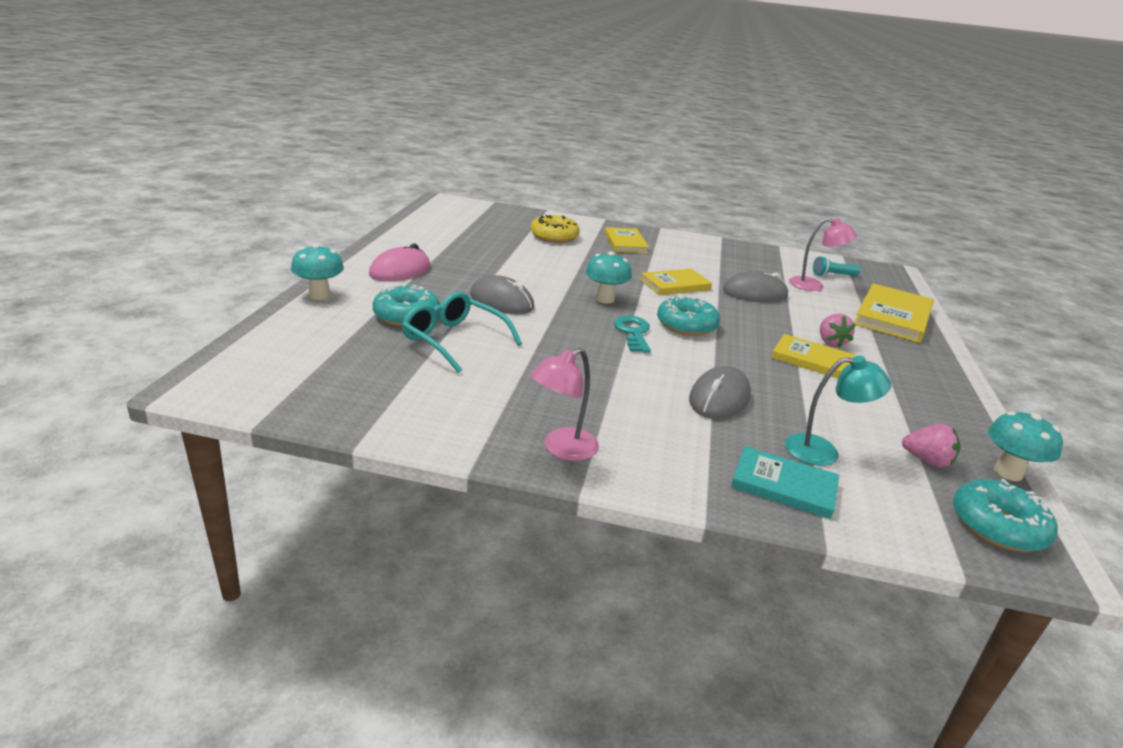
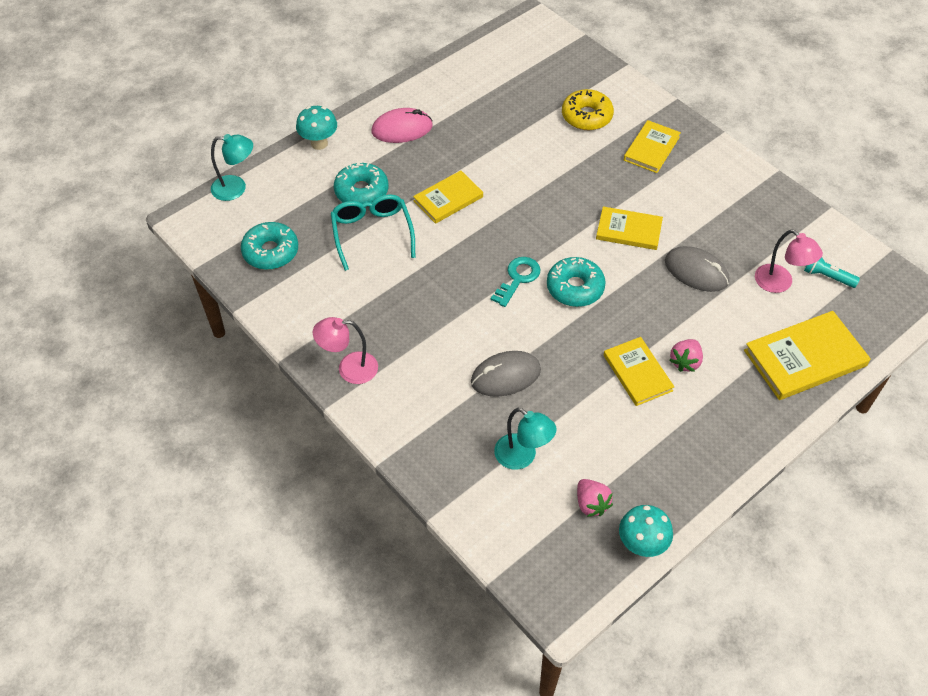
camera: 40 degrees right, 25 degrees up
grey mouse [470,275,534,314] -> yellow book [413,170,483,224]
turquoise mushroom [585,251,632,304] -> none
turquoise book [731,446,839,519] -> none
turquoise donut [953,479,1058,552] -> turquoise donut moved to [241,222,298,270]
none -> turquoise lamp [211,134,253,201]

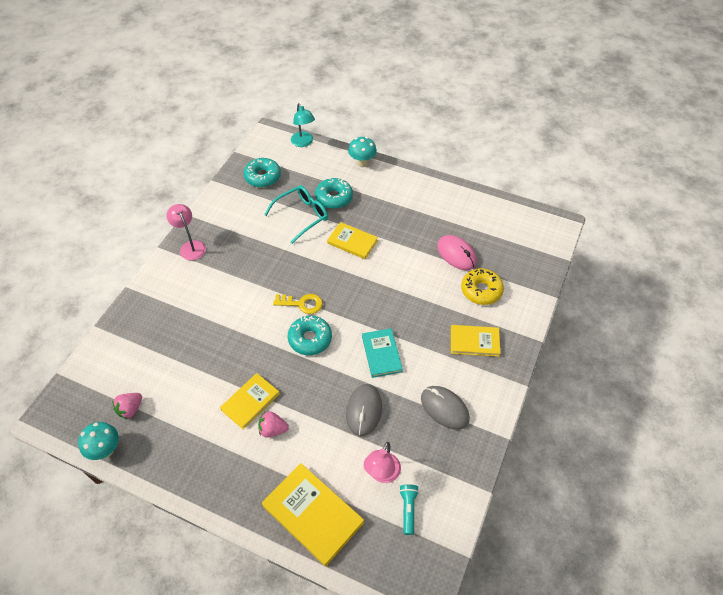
camera: 65 degrees right, 0 degrees up
pink mouse [372,108,433,143] -> pink mouse moved to [437,235,477,270]
grey mouse [471,351,541,397] -> grey mouse moved to [421,386,470,430]
turquoise key [491,257,540,307] -> yellow key [273,294,323,314]
turquoise lamp [494,408,557,470] -> none
yellow book [596,206,663,250] -> turquoise book [362,328,403,378]

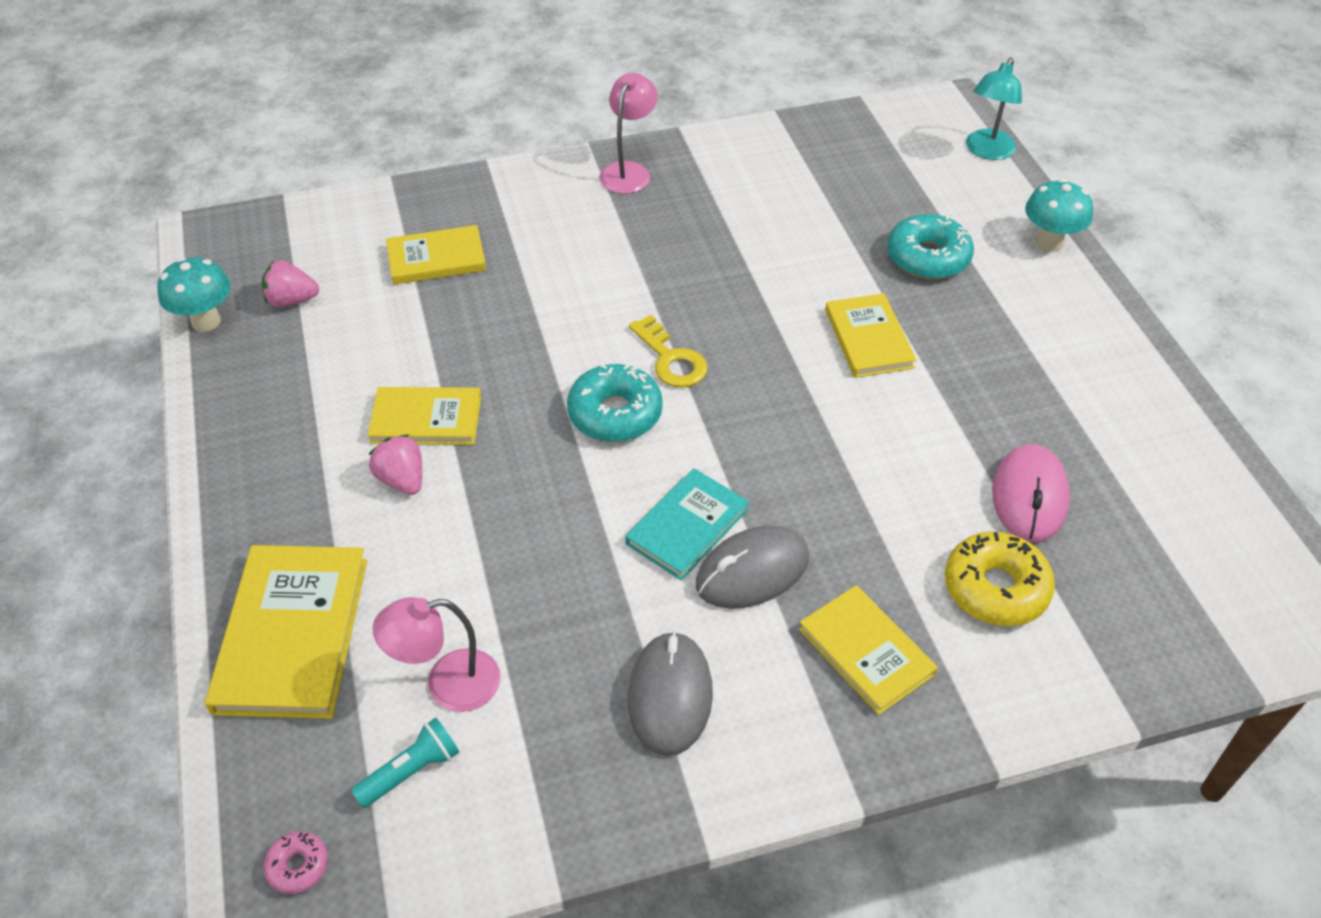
camera: 50 degrees right, 5 degrees down
turquoise donut [244,158,281,187] -> none
turquoise glasses [264,185,328,244] -> none
grey mouse [346,384,382,436] -> grey mouse moved to [696,525,809,609]
none -> pink donut [264,831,328,894]
none -> yellow book [386,225,486,285]

